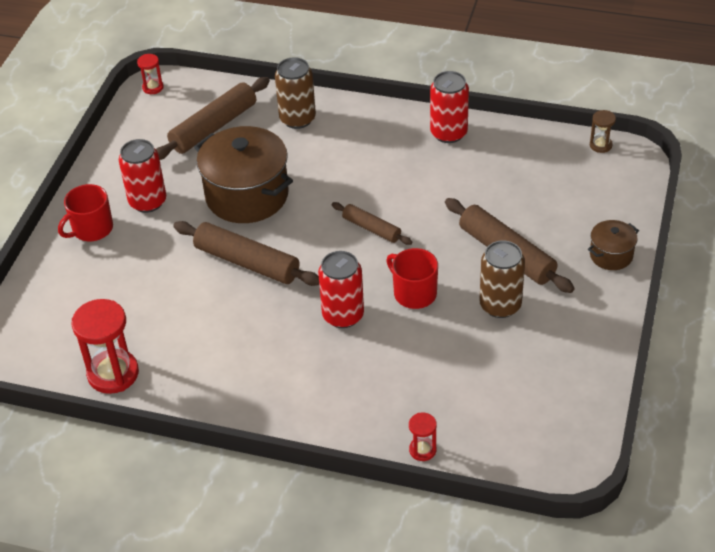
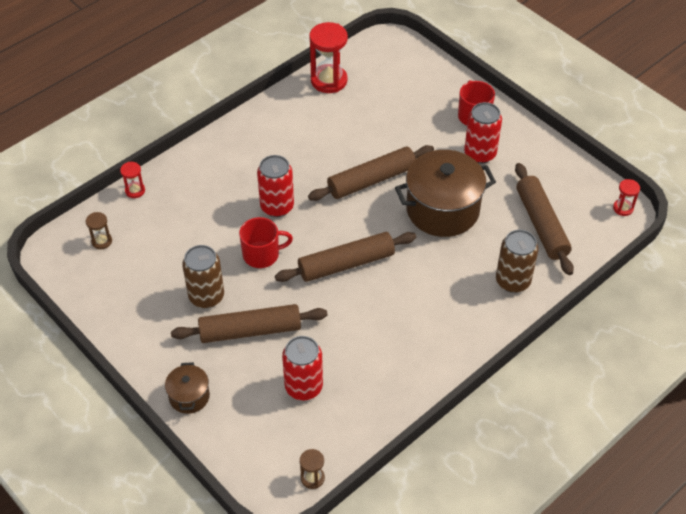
camera: 120 degrees right, 5 degrees up
brown rolling pin [332,202,413,245] -> brown rolling pin [275,232,416,282], size x1.72
red can [430,71,469,143] -> red can moved to [282,336,323,400]
none -> brown hourglass [86,212,112,249]

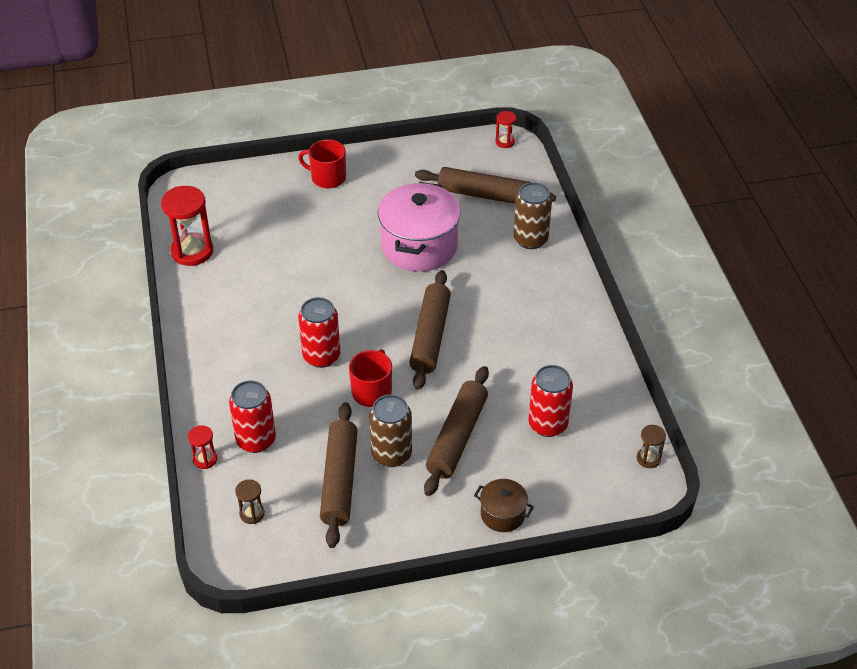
camera: 60 degrees left, 5 degrees down
brown rolling pin [308,145,434,201] -> brown rolling pin moved to [320,402,358,548]
brown pot [395,150,496,237] -> pink pot [378,182,461,272]
red can [464,102,502,164] -> red can moved to [229,380,276,453]

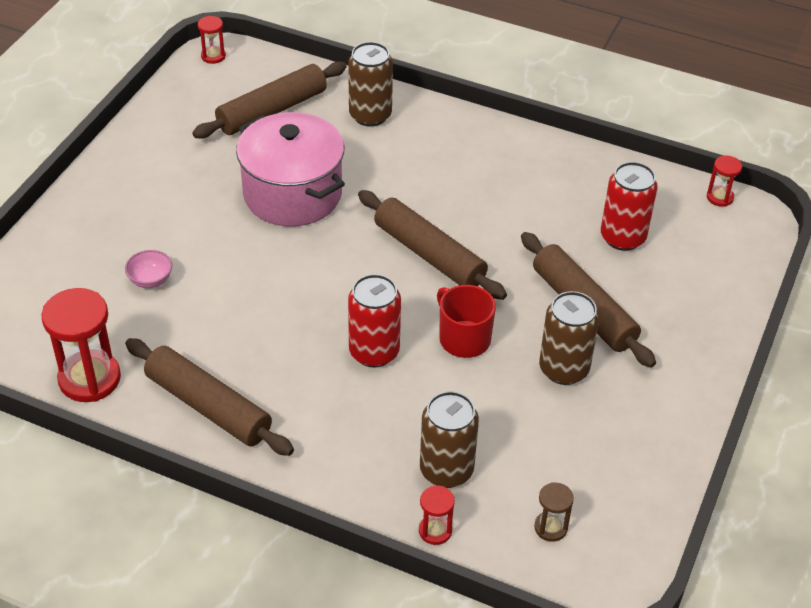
camera: 55 degrees left, 0 degrees up
red can [229,380,276,453] -> brown can [420,391,479,488]
red mug [298,140,346,188] -> none
brown rolling pin [320,402,358,548] -> brown rolling pin moved to [125,338,294,456]
brown pot [474,479,534,532] -> none
brown hourglass [637,425,666,468] -> red hourglass [707,156,742,207]
none -> pink bowl [125,250,172,288]

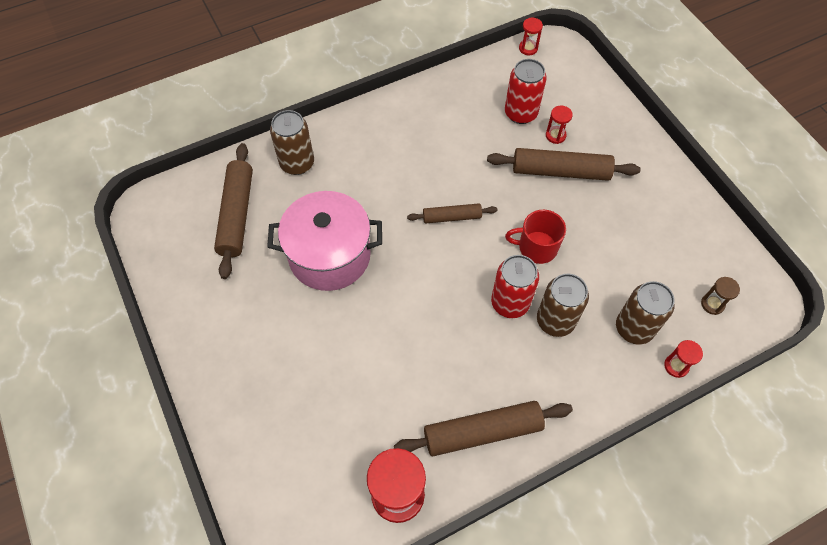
camera: 50 degrees left, 15 degrees up
pink bowl [125,250,172,288] -> none
red hourglass [198,16,226,64] -> red hourglass moved to [546,106,573,144]
brown rolling pin [358,190,507,300] -> brown rolling pin [407,203,497,224], size x0.58
brown can [539,291,599,385] -> brown can moved to [537,274,589,337]

